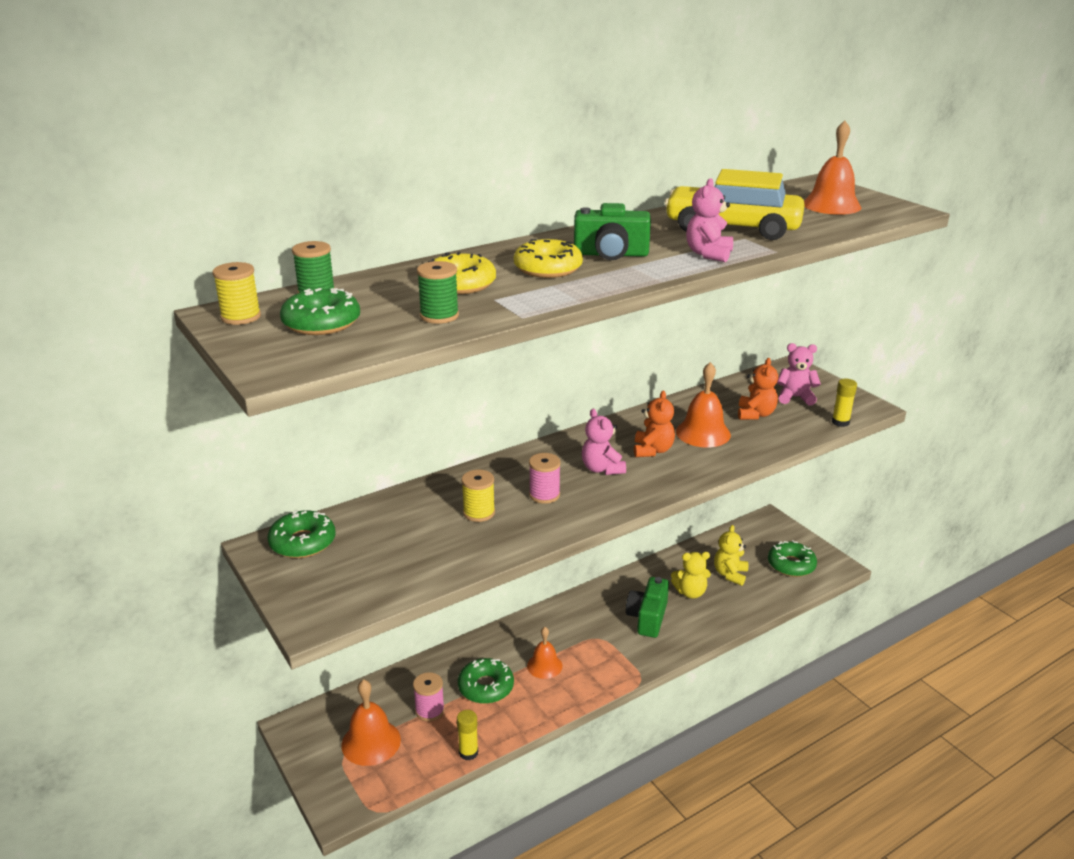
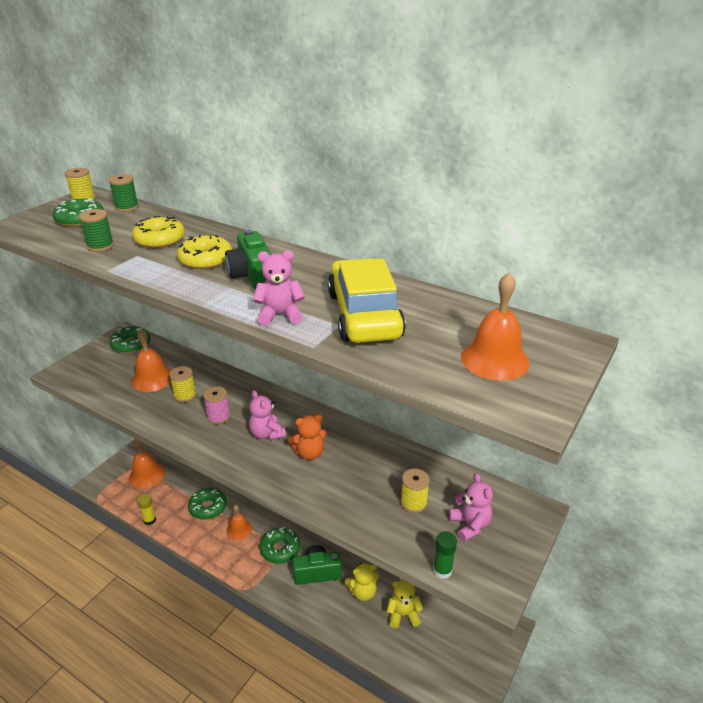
camera: 65 degrees right, 5 degrees up
pink spool [413,672,445,721] -> none
pink teddy bear [582,409,626,475] -> pink teddy bear turned 75 degrees counterclockwise [249,390,286,440]
yellow teddy bear [671,552,711,599] -> yellow teddy bear turned 75 degrees counterclockwise [345,563,379,601]
orange bell [676,362,731,448] -> orange bell moved to [131,329,171,392]
orange teddy bear [738,358,778,420] -> yellow spool [400,469,430,513]
green donut [768,540,817,577] -> green donut moved to [260,527,300,564]
yellow glue stick [832,379,857,427] -> green glue stick [433,531,457,579]

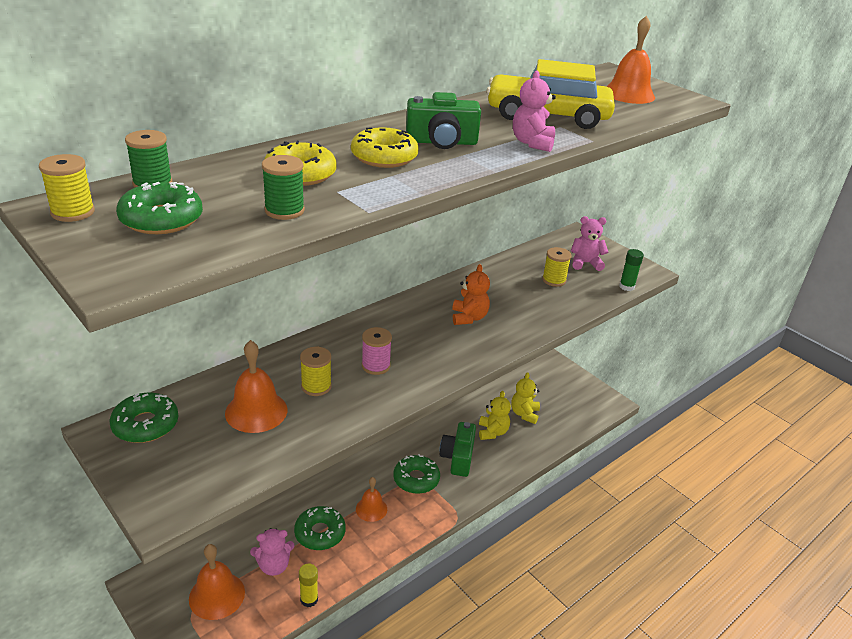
camera: 75 degrees left, 0 degrees up
pink teddy bear [249,390,286,440] -> pink teddy bear moved to [250,528,295,576]

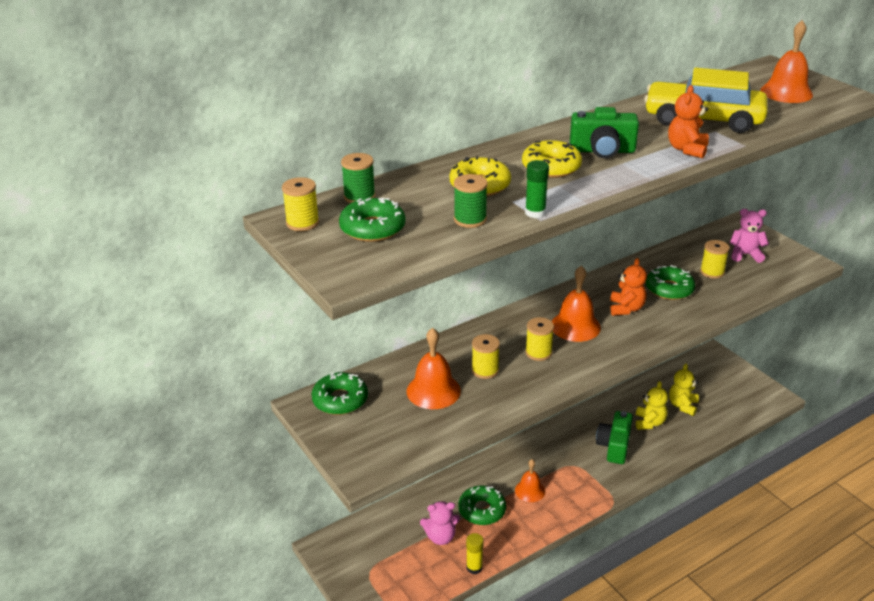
camera: 10 degrees right, 0 degrees up
orange bell [189,544,245,620] -> orange bell moved to [552,266,601,342]
pink spool [362,327,392,375] -> yellow spool [525,317,554,361]
green donut [393,454,440,494] -> green donut moved to [646,265,695,300]
pink teddy bear [513,71,556,152] -> orange teddy bear [668,85,709,158]
green glue stick [619,249,644,291] -> green glue stick moved to [525,160,549,218]

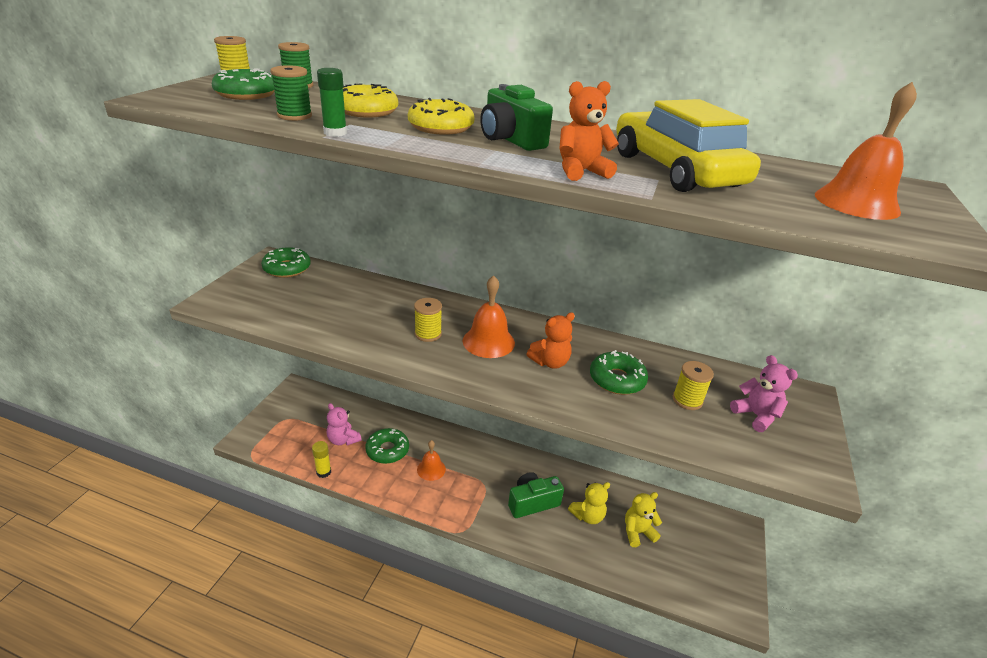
camera: 50 degrees right, 0 degrees up
orange bell [407,328,461,409] -> none
yellow spool [472,334,500,379] -> none

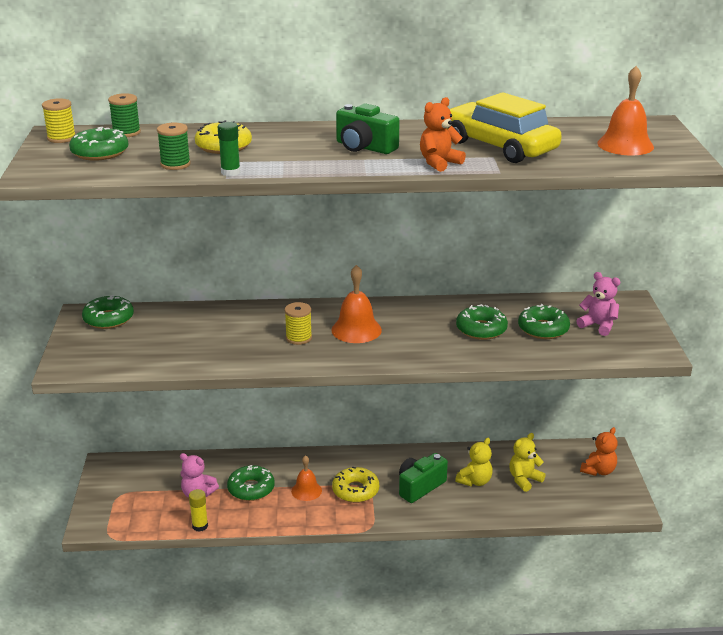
camera: 20 degrees left, 5 degrees down
yellow donut [408,98,475,135] -> yellow donut moved to [332,467,379,503]
orange teddy bear [527,312,575,369] -> orange teddy bear moved to [580,427,618,476]
yellow spool [673,361,714,410] -> green donut [518,304,570,339]

